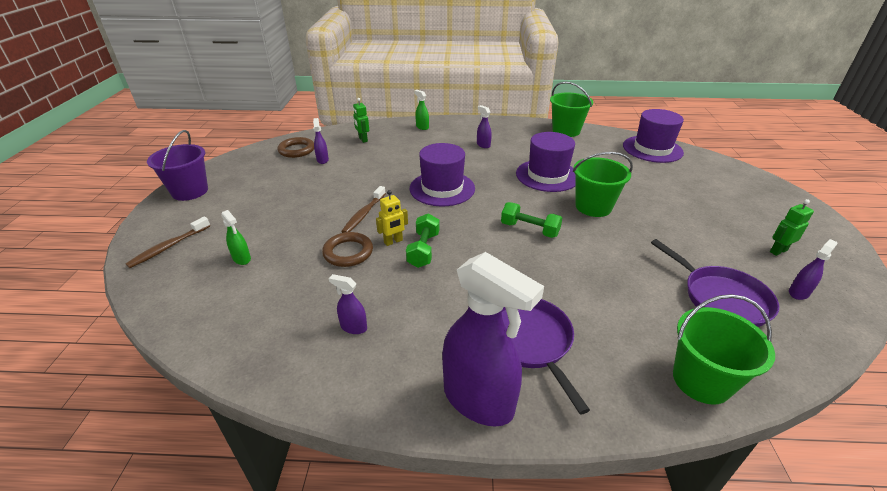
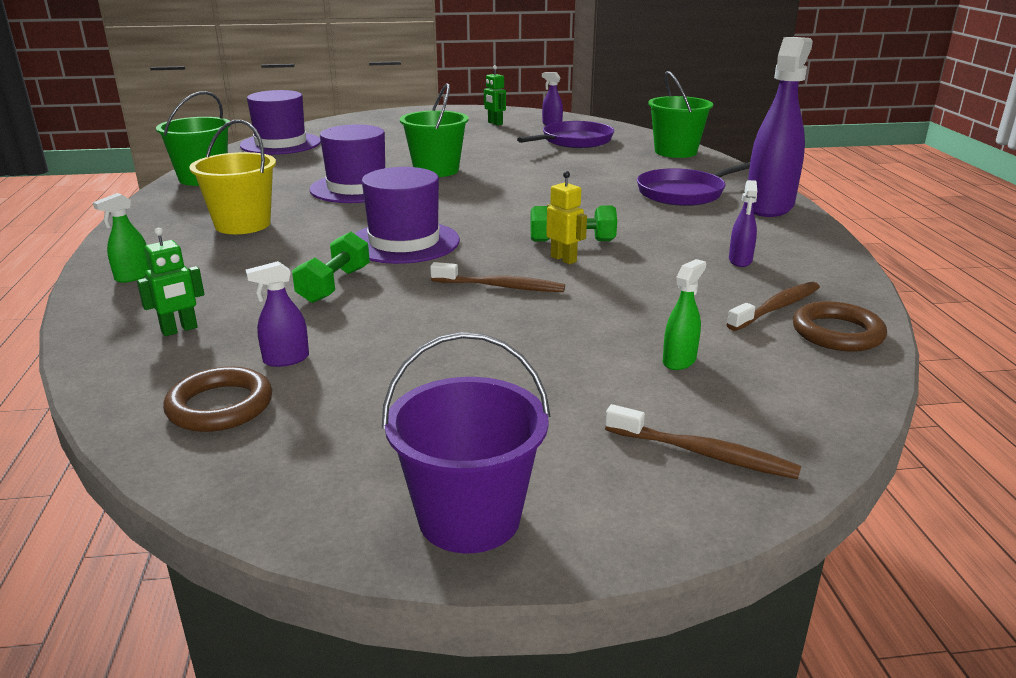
camera: 100 degrees left, 10 degrees down
brown ring [322,232,373,267] -> brown ring moved to [793,301,887,352]
purple spray bottle [477,105,492,148] -> yellow bucket [189,120,276,234]
green dumbbell [501,202,562,238] -> green dumbbell moved to [292,232,370,303]
none -> brown toothbrush [726,282,820,331]

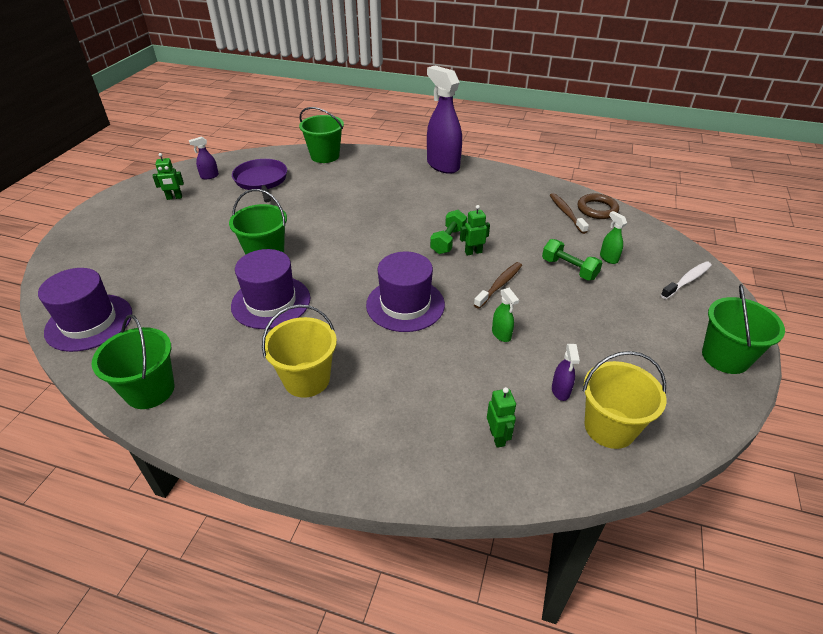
camera: 65 degrees left, 15 degrees up
green spray bottle [93,193,151,283] -> green spray bottle moved to [492,288,519,342]
brown ring [163,366,272,432] -> yellow bucket [583,351,666,449]
green dumbbell [292,232,370,303] -> green dumbbell moved to [542,239,602,280]
purple bucket [382,332,551,553] -> green bucket [702,284,785,374]
yellow robot [546,171,587,264] -> green robot [460,205,490,256]
brown toothbrush [605,404,801,479] -> white toothbrush [661,261,712,299]
purple pan [637,162,750,206] -> none
purple spray bottle [729,180,757,267] -> none

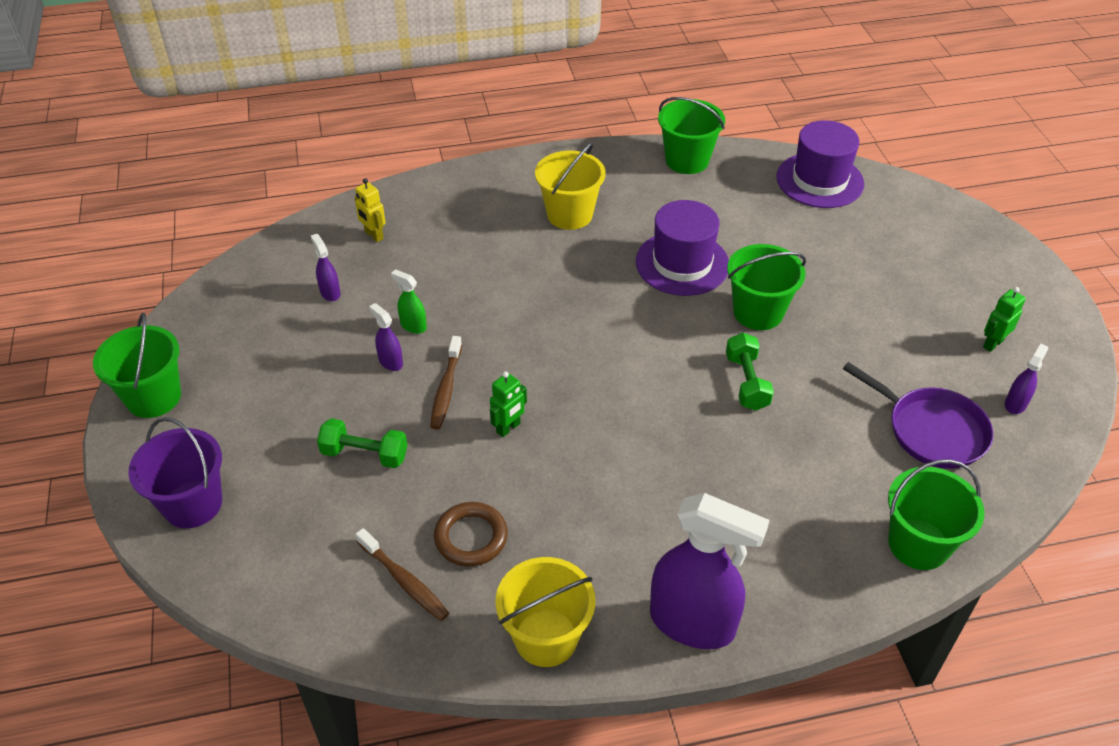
camera: 150 degrees right, 5 degrees up
purple hat [366,252,445,332] -> none
green dumbbell [430,210,467,254] -> green dumbbell moved to [726,332,774,411]
green robot [487,387,516,448] -> yellow robot [354,178,386,242]
brown ring [578,193,619,219] -> brown ring moved to [434,502,508,566]
yellow bucket [583,351,666,449] -> yellow bucket moved to [495,557,596,667]
green spray bottle [600,211,627,264] -> none
white toothbrush [661,261,712,299] -> purple bucket [128,417,222,528]
none -> purple spray bottle [369,303,403,371]

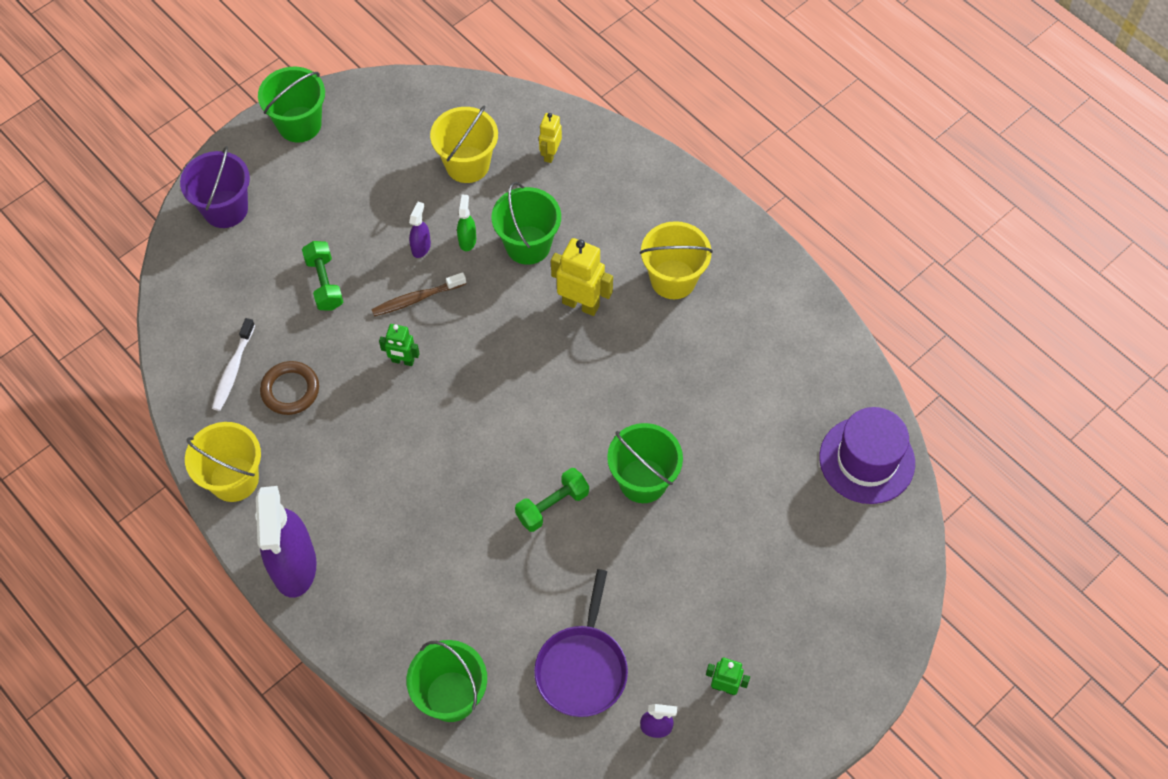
camera: 60 degrees right, 15 degrees up
purple spray bottle [311,234,341,301] -> yellow bucket [430,105,498,183]
brown toothbrush [355,528,449,621] -> white toothbrush [212,318,255,411]
purple hat [636,200,729,296] -> none
green bucket [658,97,725,174] -> green bucket moved to [492,182,561,265]
none -> yellow robot [551,238,613,316]

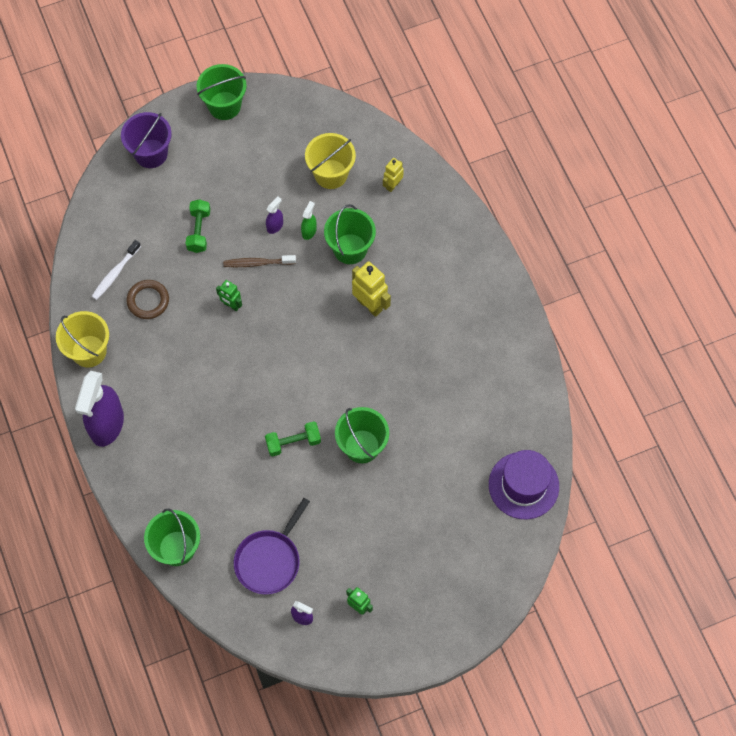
camera: 20 degrees right, 5 degrees up
yellow bucket [640,221,713,299] -> none

